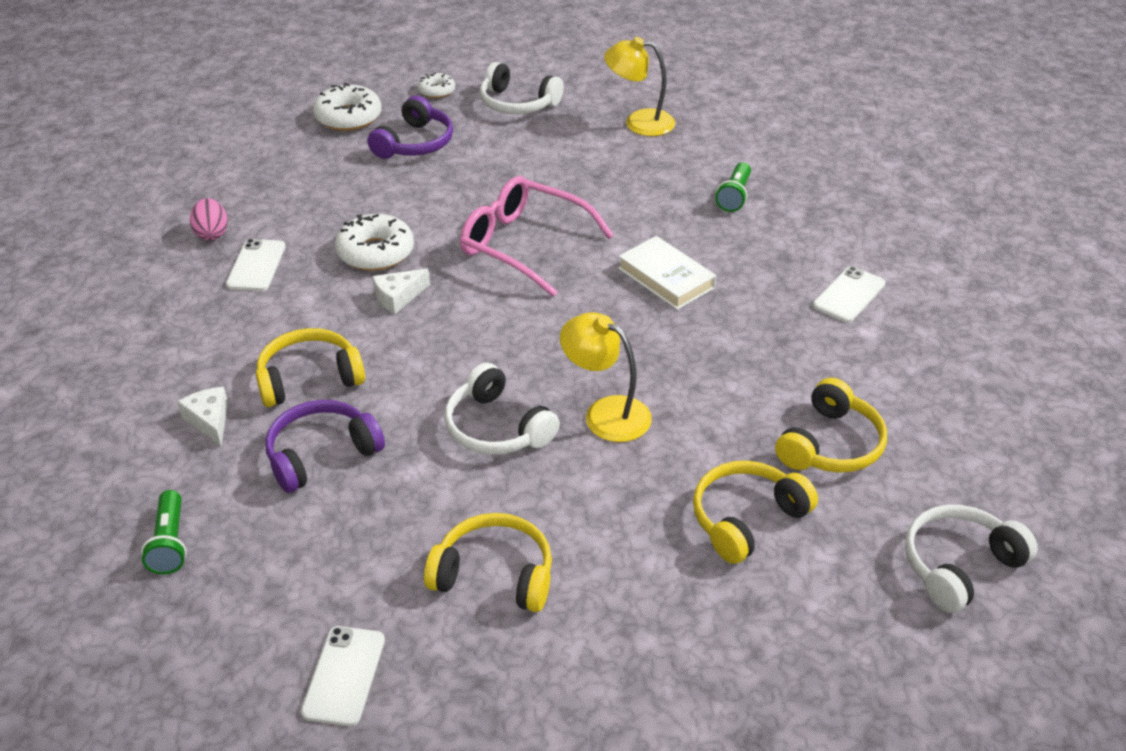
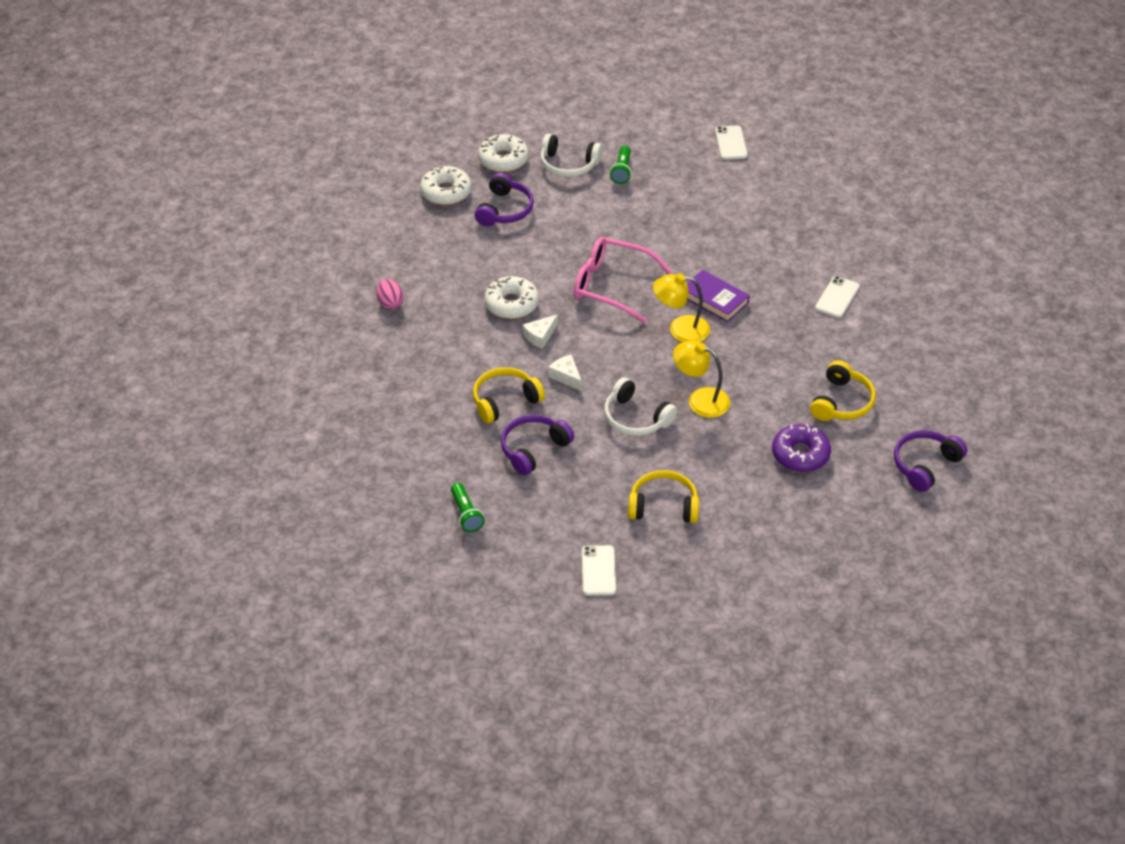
camera: 10 degrees left, 5 degrees up
white cheese [177,387,228,447] -> white cheese moved to [548,354,582,391]
white phone [226,239,286,291] -> white phone moved to [715,125,748,160]
white donut [418,73,455,98] -> white donut [478,134,529,172], size x1.75
yellow lamp [604,37,675,136] -> yellow lamp moved to [653,273,710,342]
white book [618,236,716,310] -> purple book [687,270,750,322]
yellow headphones [693,461,818,564] -> purple donut [772,423,831,472]
green flashlight [715,162,751,212] -> green flashlight moved to [610,146,631,184]
white headphones [905,505,1038,613] -> purple headphones [894,430,967,492]

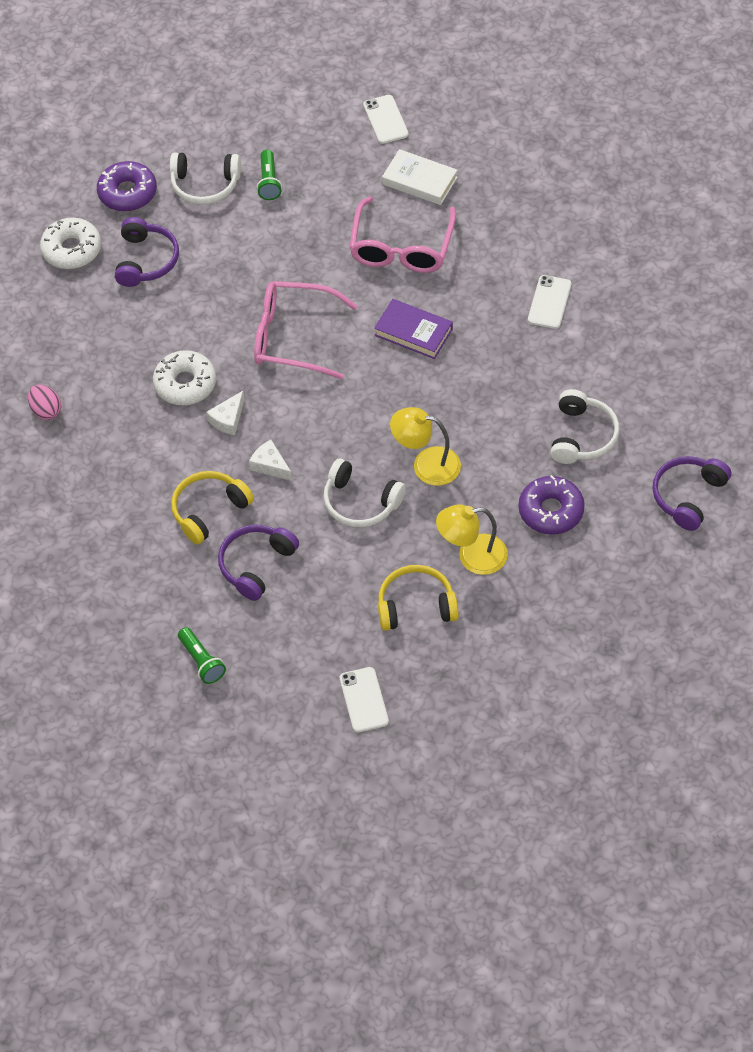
camera: 10 degrees left, 10 degrees up
white donut [478,134,529,172] -> purple donut [97,161,157,212]
yellow lamp [653,273,710,342] -> yellow lamp moved to [436,504,508,575]
yellow headphones [810,360,876,421] -> white headphones [550,389,619,464]
none -> pink glasses [349,197,456,273]
none -> white book [382,149,458,205]

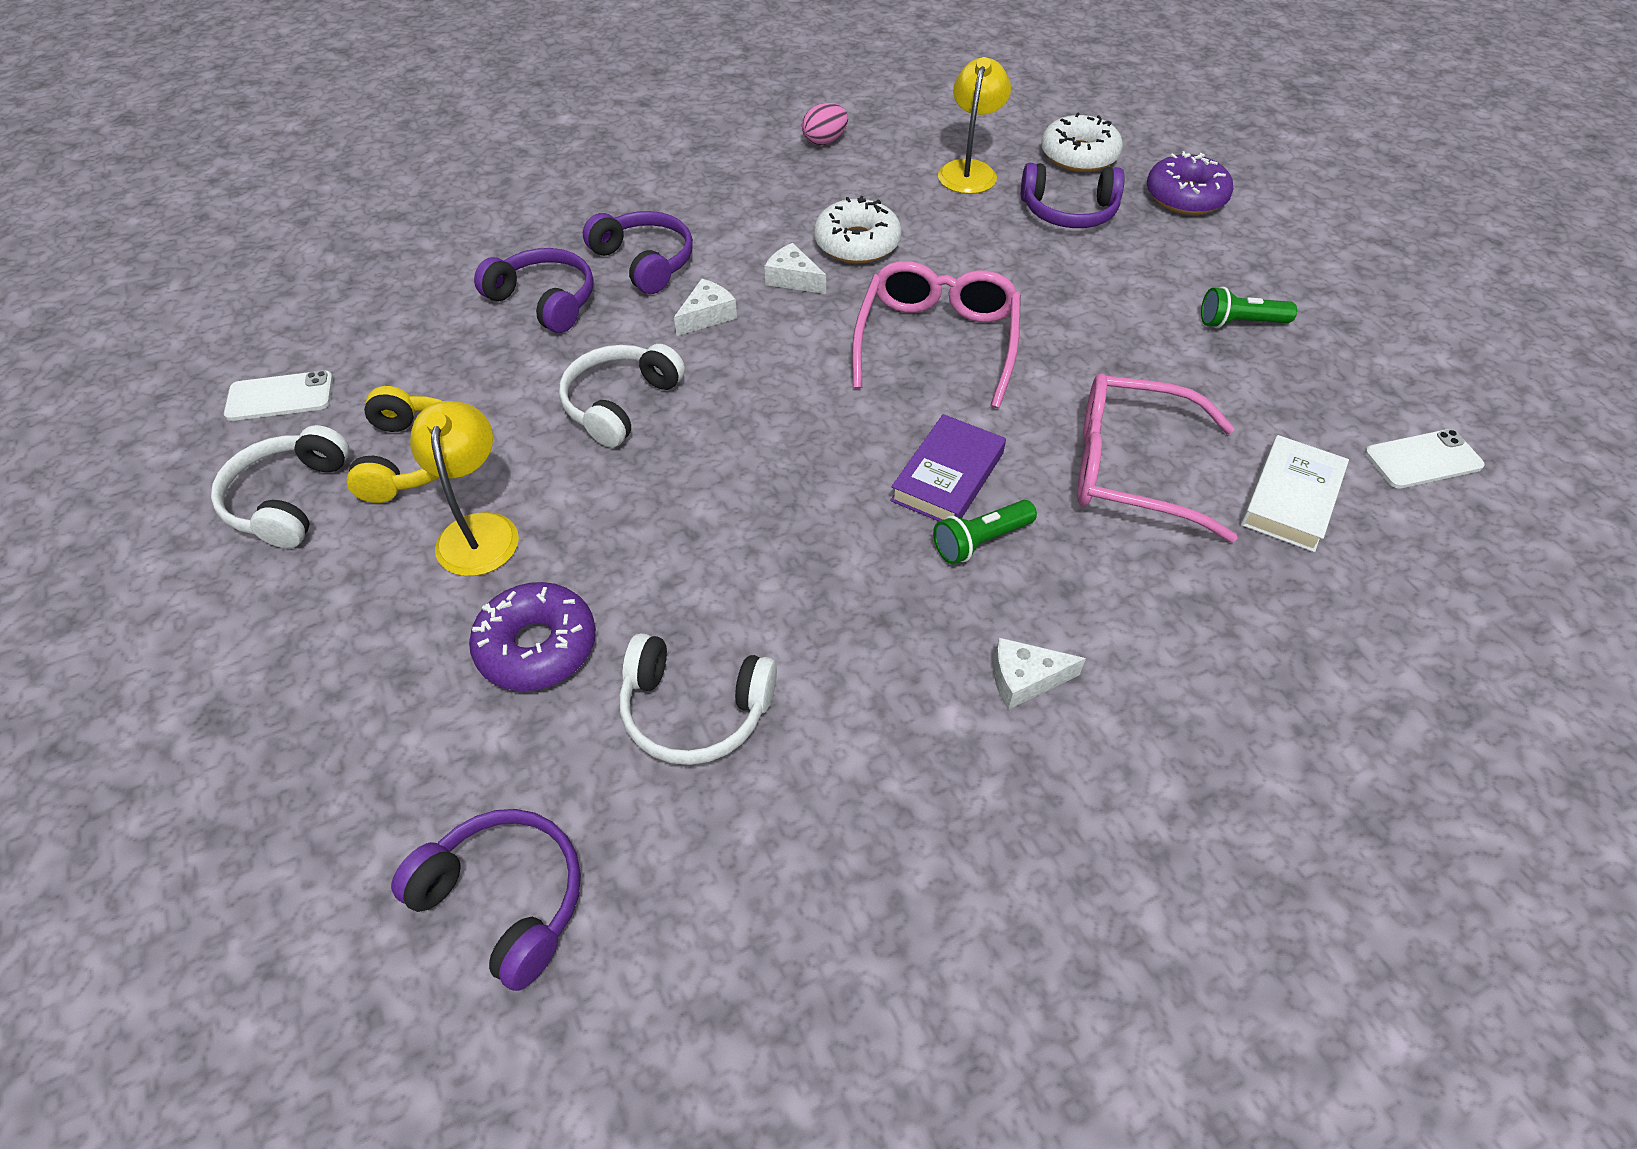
camera: 90 degrees right, 5 degrees down
white headphones [170,152,241,205] -> white headphones moved to [211,425,349,548]
yellow headphones [171,471,254,544] -> purple headphones [583,211,693,294]
green flashlight [178,627,226,684] -> green flashlight moved to [933,500,1037,564]
yellow lamp [390,407,461,486] -> yellow lamp moved to [938,57,1011,194]
white phone [528,275,572,329] -> white cheese [994,638,1086,710]

